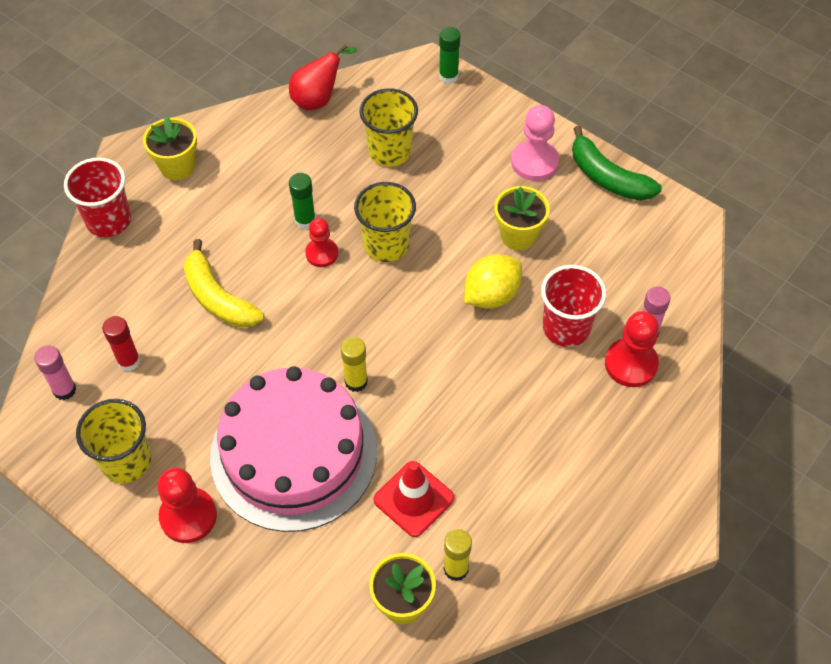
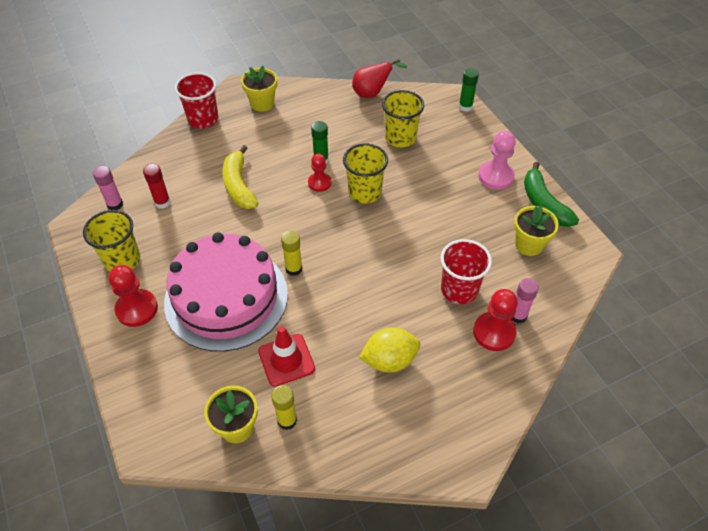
camera: 25 degrees right, 5 degrees down
yellow lemon [464,254,522,309] -> yellow lemon moved to [359,328,420,373]
yellow flower pot [494,186,550,250] -> yellow flower pot moved to [514,206,559,256]

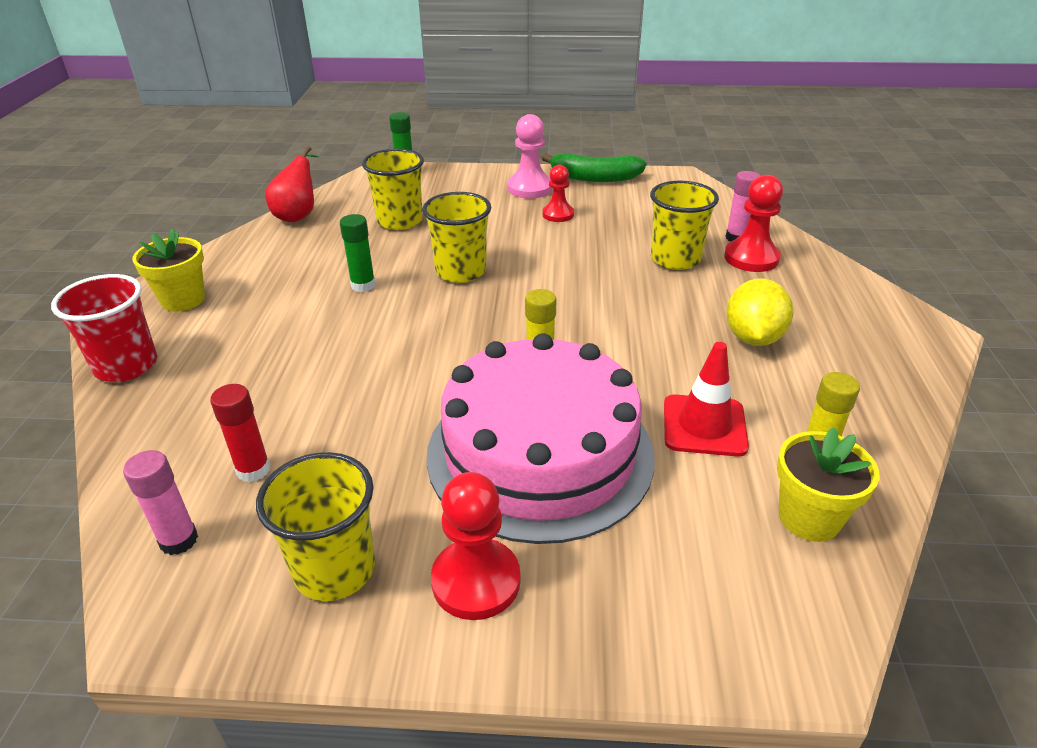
camera: 60 degrees left, 15 degrees down
yellow banana [223,145,259,209] -> none
red pawn [308,154,331,192] -> red pawn moved to [542,165,574,222]
red cup [441,239,492,304] -> yellow cup [650,181,719,270]
yellow flower pot [514,206,559,256] -> none

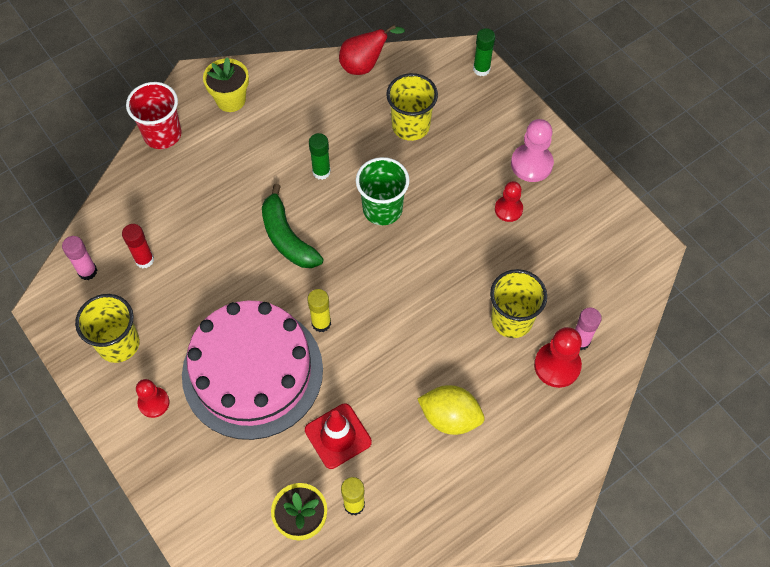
camera: 50 degrees right, 25 degrees up
yellow cup [422,192,492,283] -> green cup [356,157,410,225]
red pawn [431,472,520,620] -> red pawn [136,379,169,418], size x0.66
green banana [542,153,646,182] -> green banana moved to [262,184,324,268]
yellow lemon [726,279,794,346] -> yellow lemon turned 45 degrees clockwise [417,385,484,435]

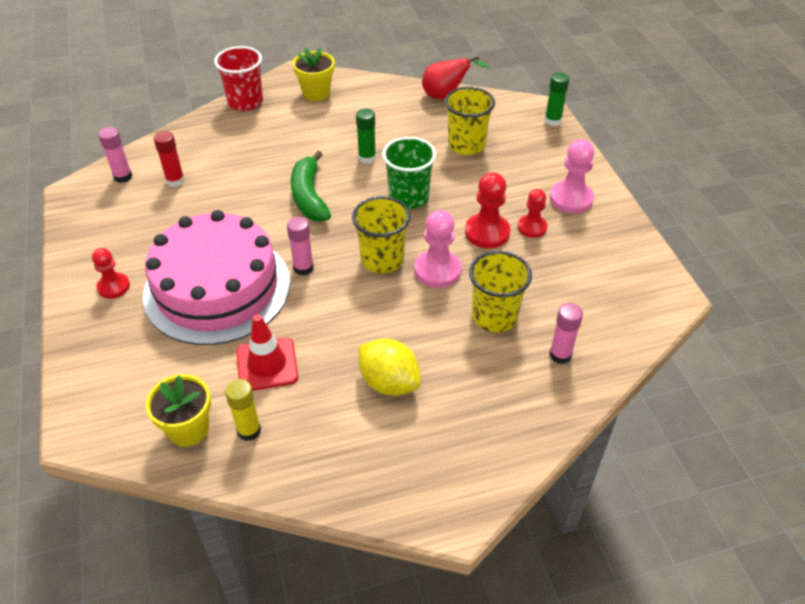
camera: 20 degrees right, 15 degrees down
yellow cup [75,294,140,363] -> yellow cup moved to [352,196,411,274]
yellow glue stick [307,289,331,332] -> pink glue stick [287,217,314,276]
red pawn [534,327,582,388] -> red pawn moved to [465,172,510,248]
none -> pink pawn [415,210,462,288]

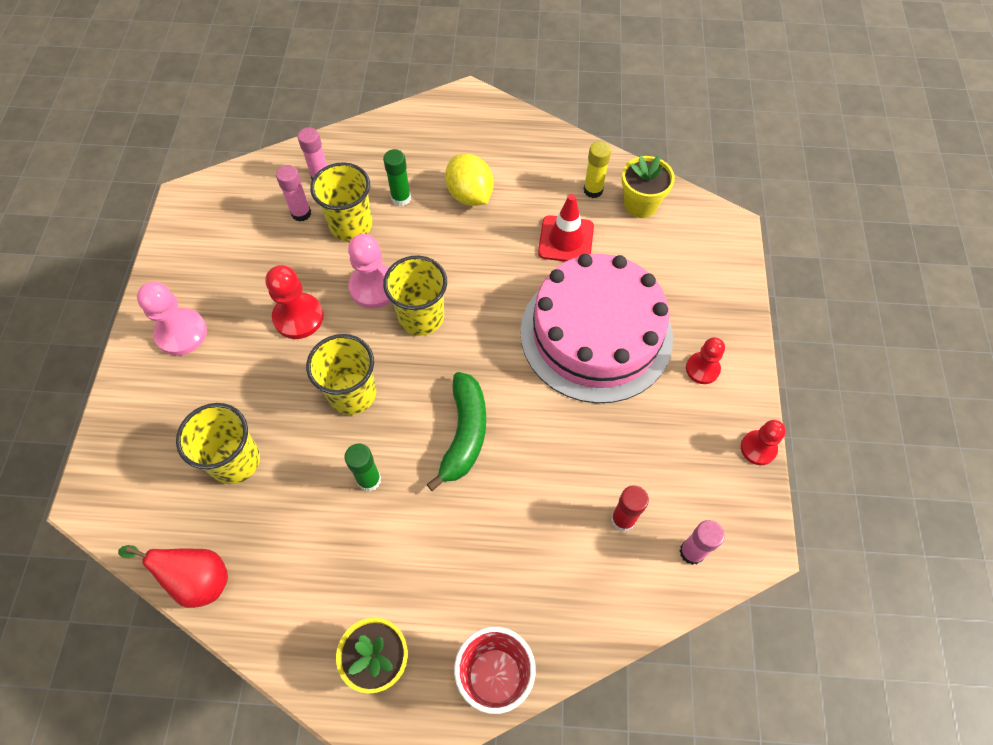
camera: 160 degrees left, 15 degrees up
pink glue stick [287,217,314,276] -> pink glue stick moved to [276,165,311,222]
green cup [382,137,436,209] -> yellow cup [306,334,376,415]
red pawn [518,189,548,238] -> red pawn moved to [741,420,786,465]
green glue stick [545,72,569,126] -> green glue stick moved to [383,149,411,206]

